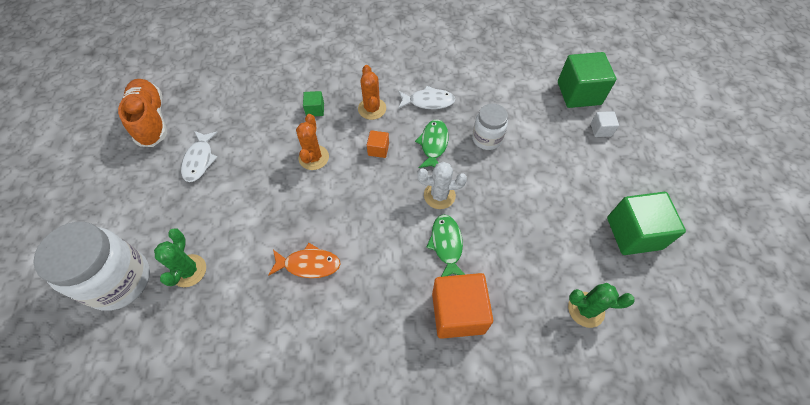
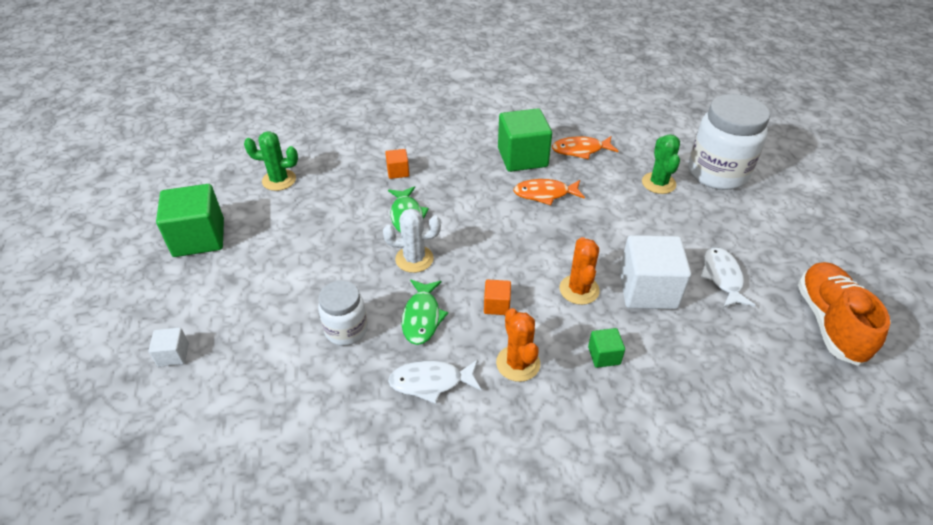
camera: 175 degrees right, 15 degrees down
orange shoe [118,79,167,147] -> orange shoe turned 150 degrees counterclockwise [798,262,890,366]
orange cube [432,273,493,339] -> orange cube [385,149,409,179], size x0.47
green cube [558,52,616,108] -> green cube moved to [498,108,552,172]
none -> orange fish [552,136,618,159]
none -> white cube [619,235,691,309]

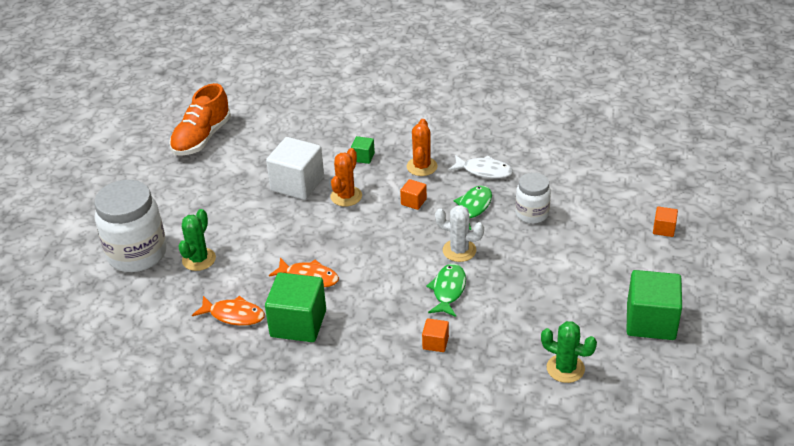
camera: 155 degrees left, 5 degrees down
white cube [148,327,189,367] -> orange cube [653,206,678,237]
white fish [701,246,756,308] -> none

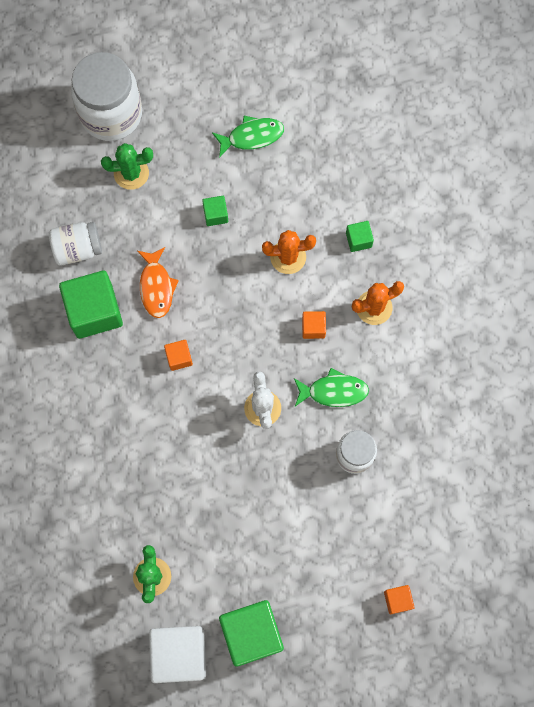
camera: 60 degrees right, 35 degrees up
orange shoe [169,83,231,156] -> none
orange fish [192,296,265,326] -> white jar [49,222,102,266]
white cube [266,137,324,200] -> white cube moved to [149,626,206,683]
orange cube [422,318,449,352] -> orange cube moved to [164,340,193,371]
green fish [426,264,466,317] -> green fish moved to [212,116,284,158]
white fish [448,155,513,178] -> none
none -> green cube [202,196,228,226]

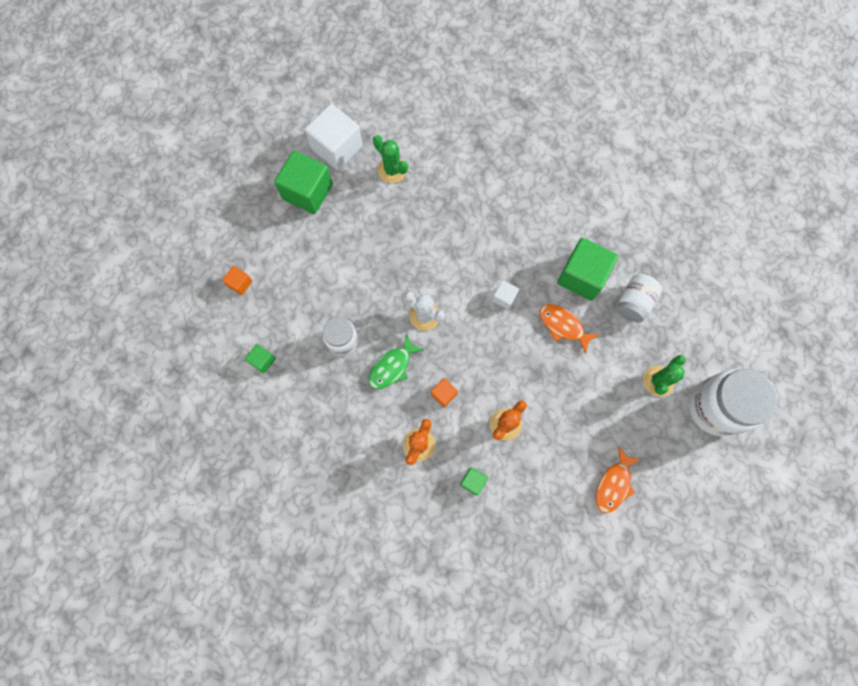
camera: 135 degrees right, 0 degrees up
orange cube [164,340,193,371] -> white cube [492,280,519,309]
green cube [202,196,228,226] -> green cube moved to [245,344,276,373]
green fish [212,116,284,158] -> orange fish [596,446,641,513]

